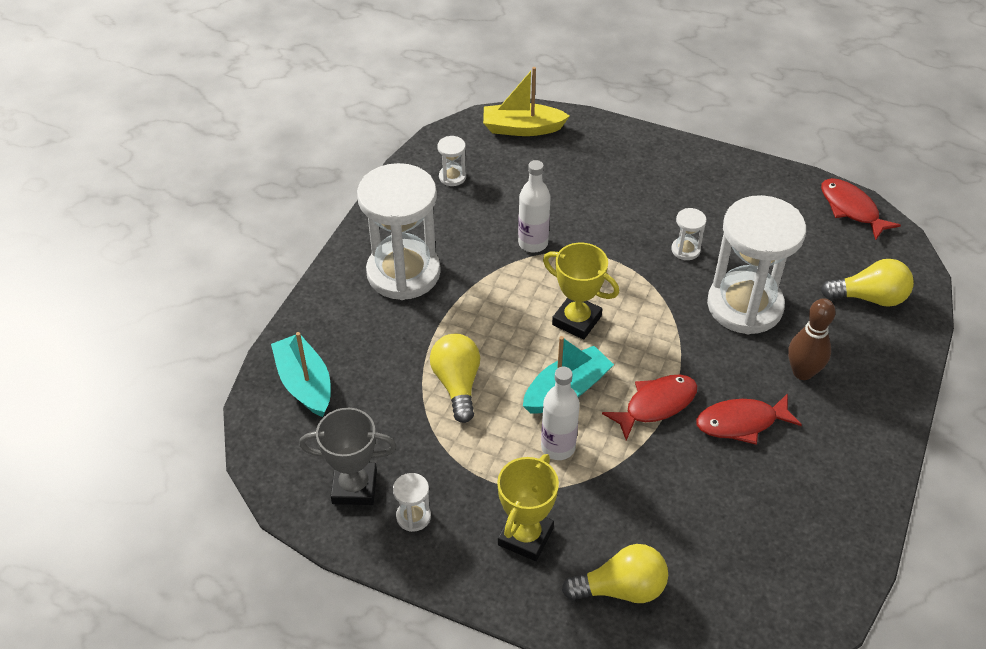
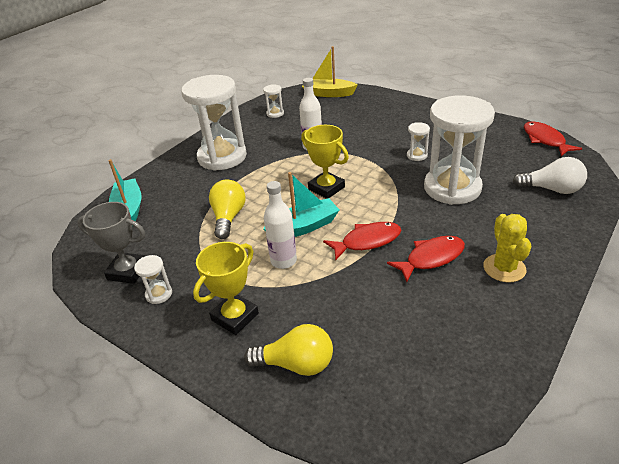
camera: 15 degrees right, 10 degrees down
red fish [696,393,802,445] -> red fish turned 150 degrees clockwise [387,236,465,282]
brown bowling pin [788,298,836,380] -> none
yellow light bulb [821,259,914,307] -> white light bulb [513,157,587,194]
none -> yellow cactus [483,214,531,282]

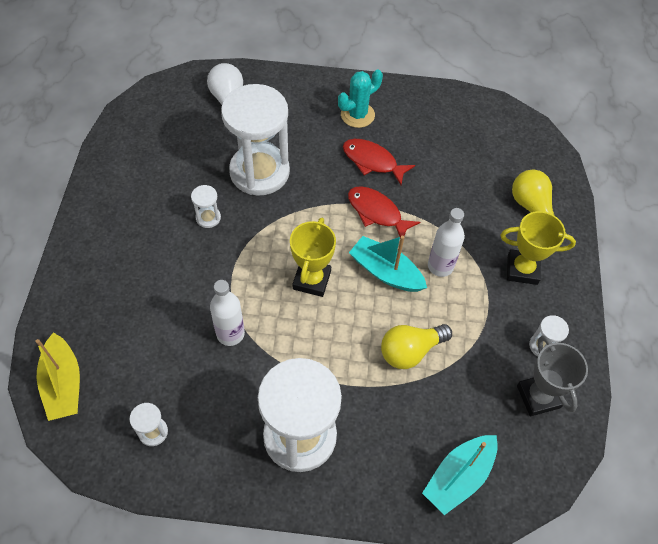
camera: 125 degrees left, 20 degrees up
yellow cactus [483,214,531,282] -> turquoise cactus [338,69,383,128]
red fish [524,121,582,156] -> none

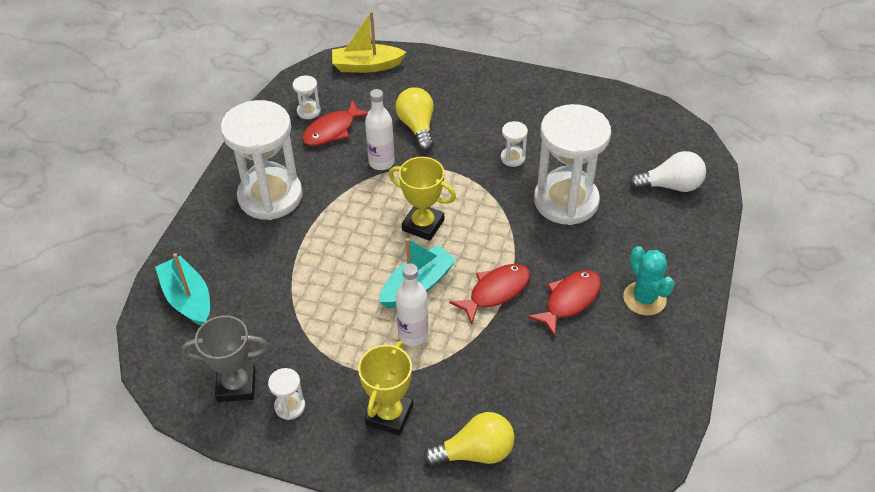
camera: 105 degrees right, 10 degrees down
yellow light bulb [381,324,452,369] -> yellow light bulb moved to [395,87,434,151]
none -> red fish [302,100,368,146]

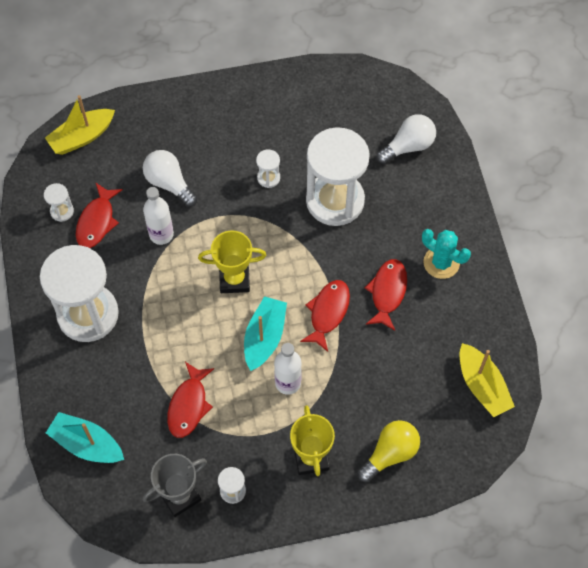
camera: 30 degrees left, 15 degrees up
yellow light bulb [395,87,434,151] -> white light bulb [143,150,197,207]
none -> red fish [167,362,214,438]
none -> yellow boat [460,343,515,417]

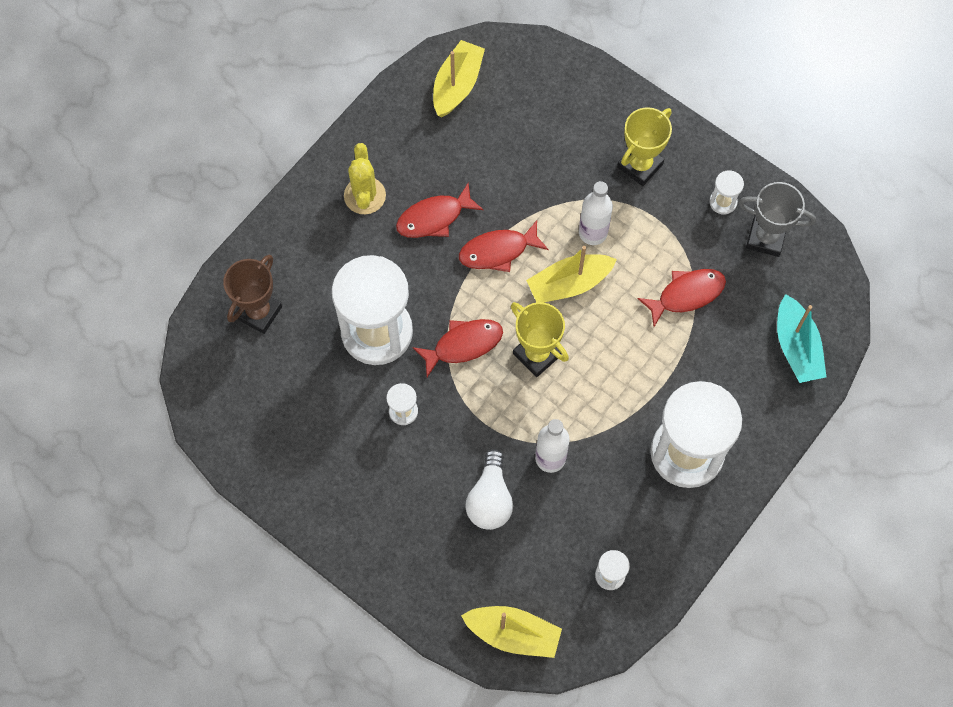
camera: 130 degrees left, 5 degrees up
red fish [76,183,122,248] -> red fish moved to [413,319,503,377]
turquoise boat [244,296,287,371] -> yellow boat [526,246,617,303]
yellow light bulb [357,420,420,483] -> none
white light bulb [376,114,436,164] -> brown trophy [223,255,282,334]
turquoise cactus [422,229,471,279] -> yellow cactus [344,143,386,214]

